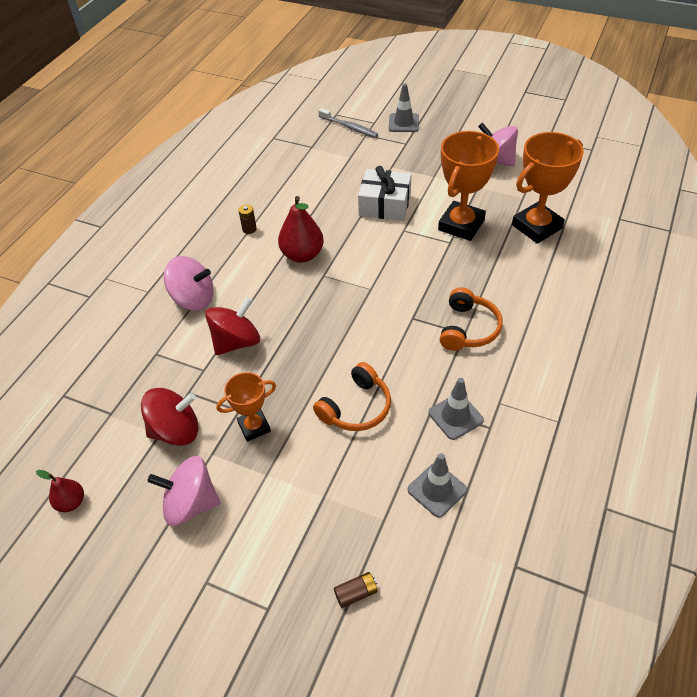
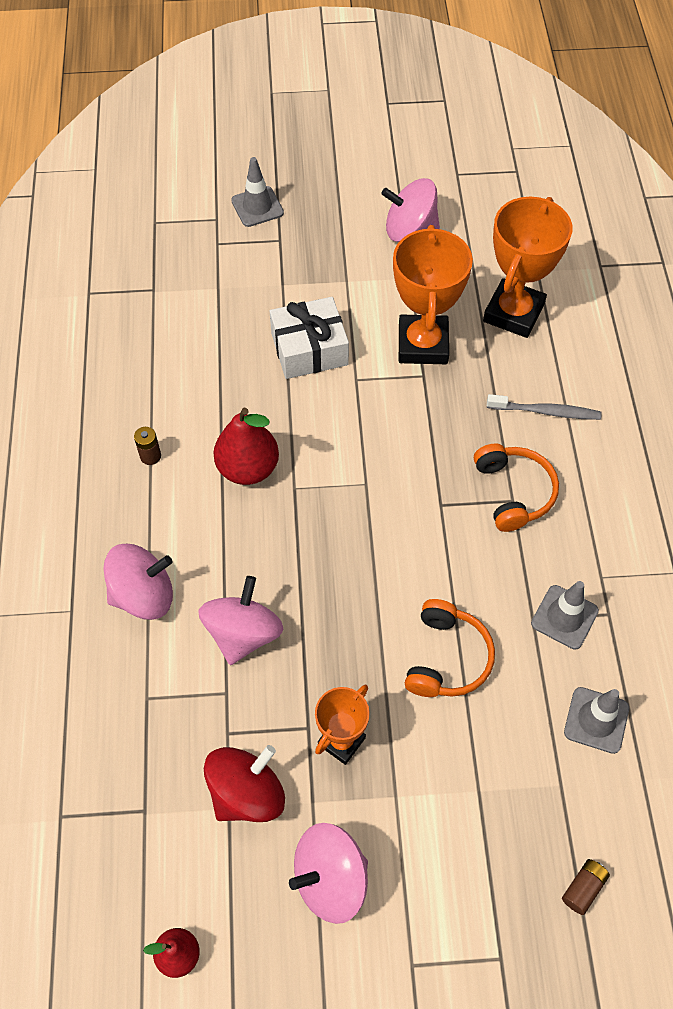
camera: 30 degrees left, 10 degrees up
red spinning top [205,297,260,355] -> pink spinning top [199,576,284,665]
grey toothbrush [318,108,378,138] -> grey toothbrush moved to [487,394,602,420]

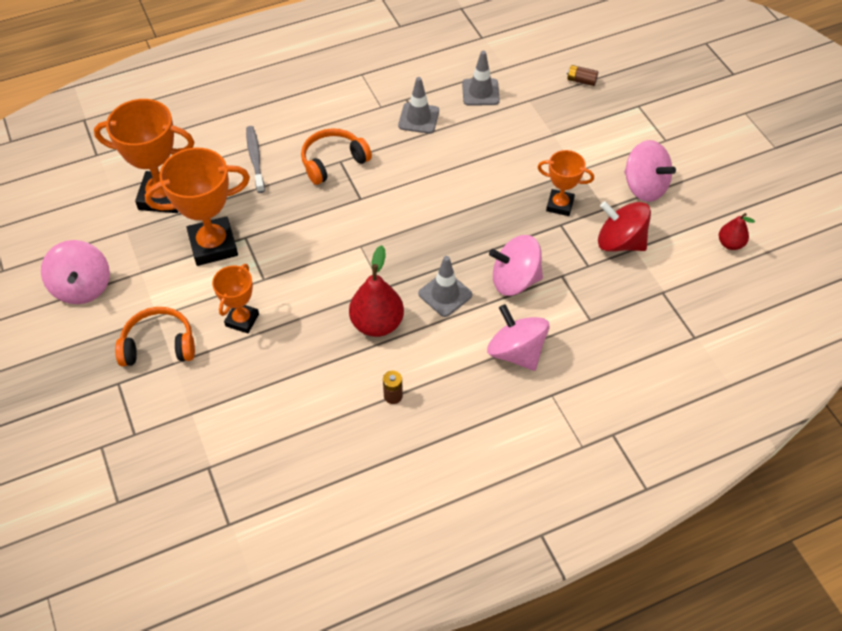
camera: 110 degrees left, 5 degrees down
grey traffic cone [231,157,284,227] -> grey traffic cone moved to [418,256,472,317]
white gift [270,297,349,379] -> orange trophy [212,264,259,333]
orange headphones [405,599,495,697] -> orange headphones moved to [115,307,195,367]

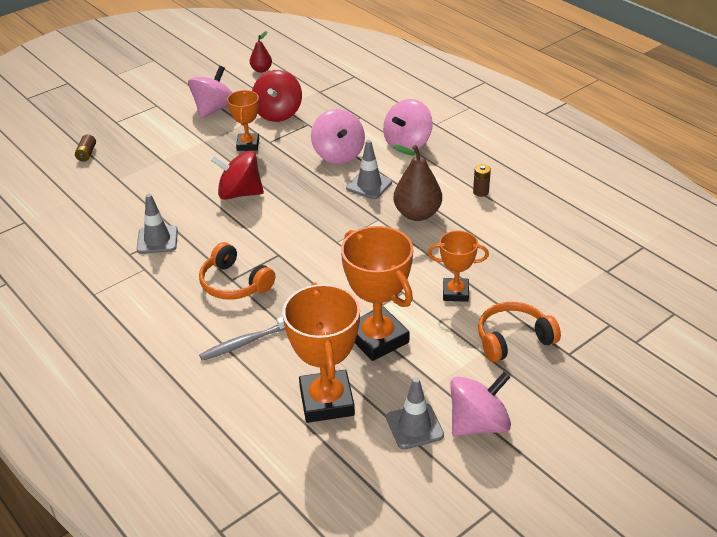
camera: 105 degrees left, 15 degrees down
orange headphones [115,307,195,367] -> orange headphones turned 90 degrees clockwise [478,302,561,362]
red pear [349,245,404,337] -> brown pear [393,144,442,221]
grey traffic cone [462,51,500,106] -> grey traffic cone moved to [386,377,444,450]
none -> red spinning top [210,151,264,200]

